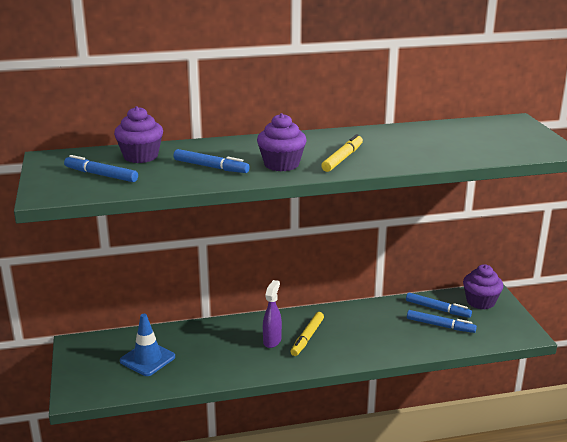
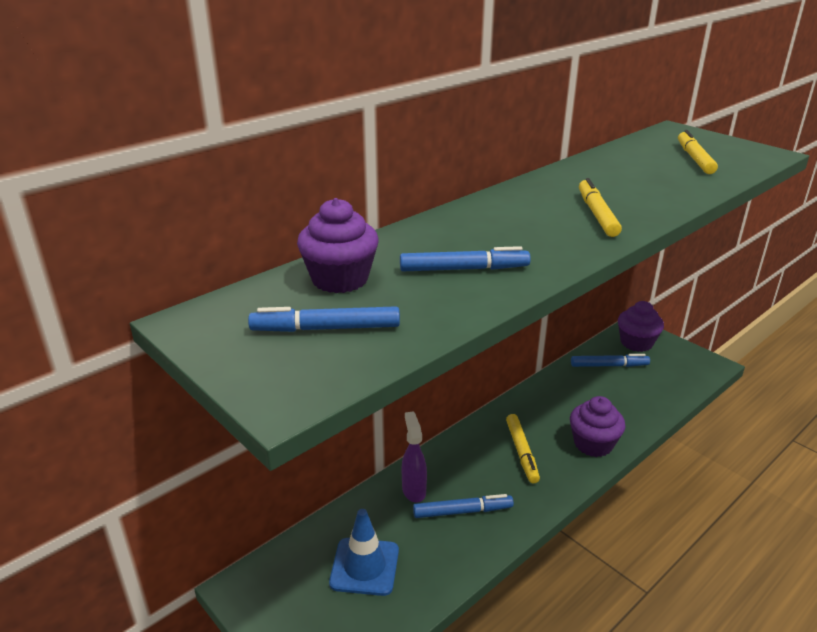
camera: 30 degrees left, 5 degrees up
purple cupcake [257,113,306,171] -> purple cupcake moved to [570,396,625,457]
purple spray bottle [263,280,282,348] -> purple spray bottle moved to [402,412,427,503]
blue marker [407,310,477,333] -> blue marker moved to [413,494,514,518]
none -> yellow marker [678,130,718,174]

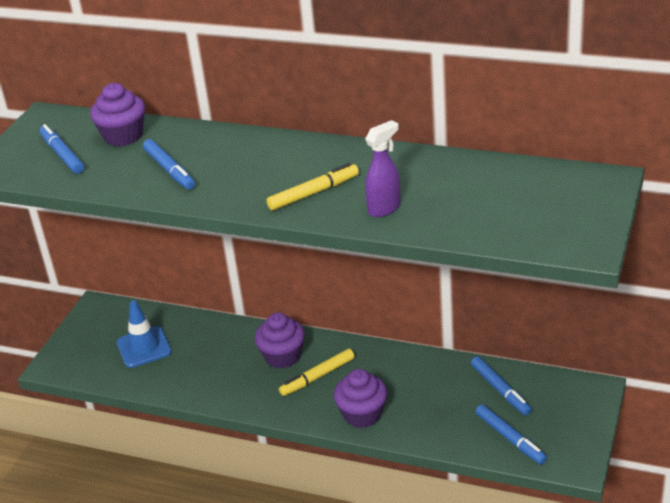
camera: 65 degrees right, 5 degrees up
purple spray bottle [402,412,427,503] -> purple spray bottle moved to [365,120,401,217]
blue marker [413,494,514,518] -> blue marker moved to [475,404,547,464]
purple cupcake [618,301,664,352] -> purple cupcake moved to [255,313,305,369]
yellow marker [678,130,718,174] -> none

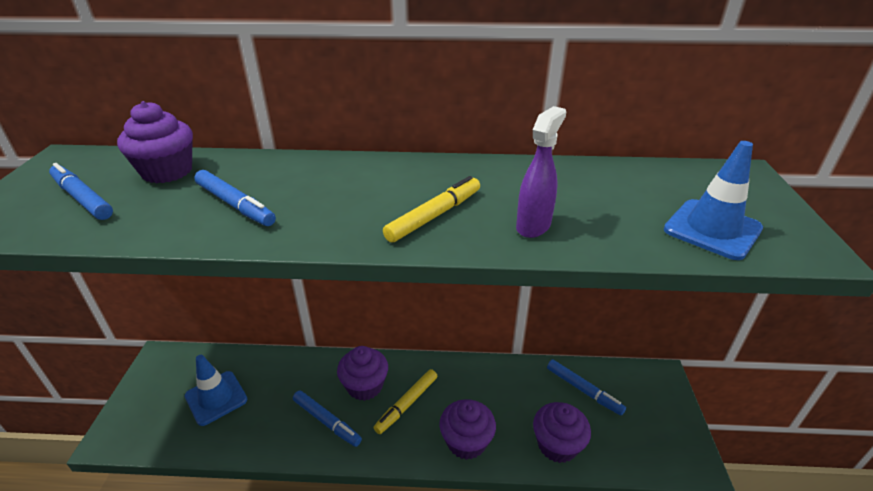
camera: 20 degrees left, 0 degrees up
blue marker [475,404,547,464] -> blue marker moved to [293,390,362,447]
none -> purple cupcake [533,402,591,463]
none -> blue traffic cone [664,141,763,260]

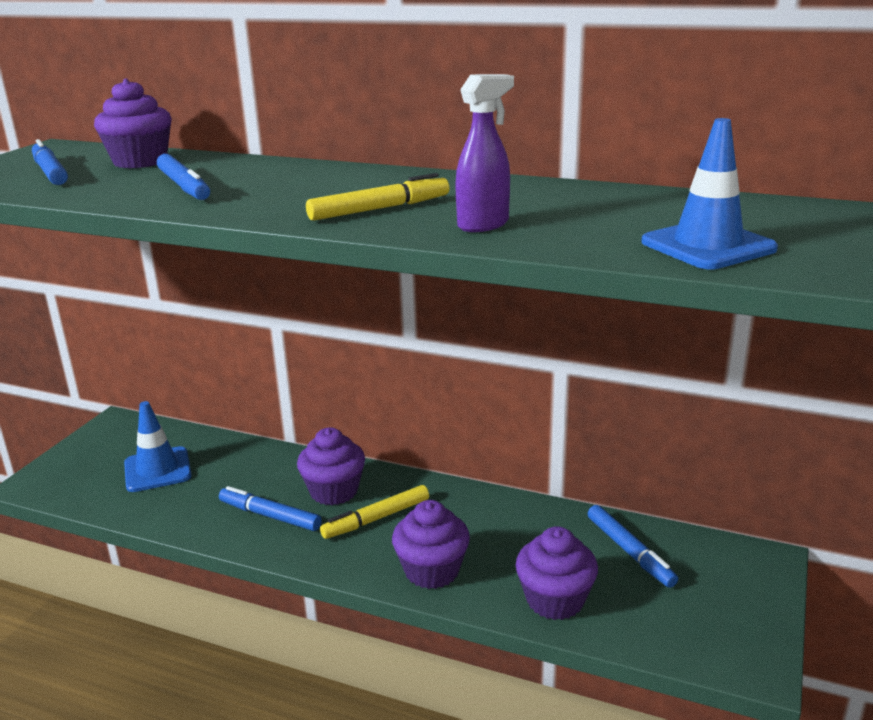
camera: 20 degrees right, 10 degrees down
blue marker [293,390,362,447] -> blue marker turned 150 degrees clockwise [219,486,322,531]

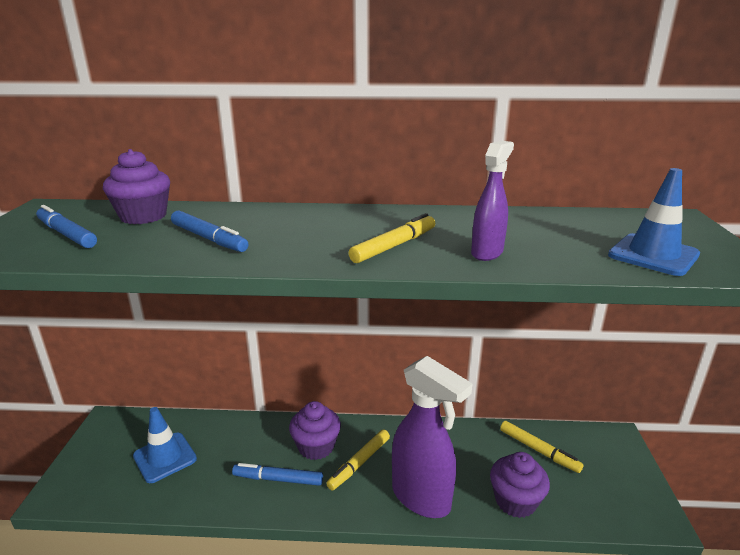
camera: 20 degrees left, 0 degrees up
purple cupcake [392,500,470,589] -> purple spray bottle [392,356,473,518]
blue marker [588,505,678,588] -> yellow marker [500,421,583,473]

